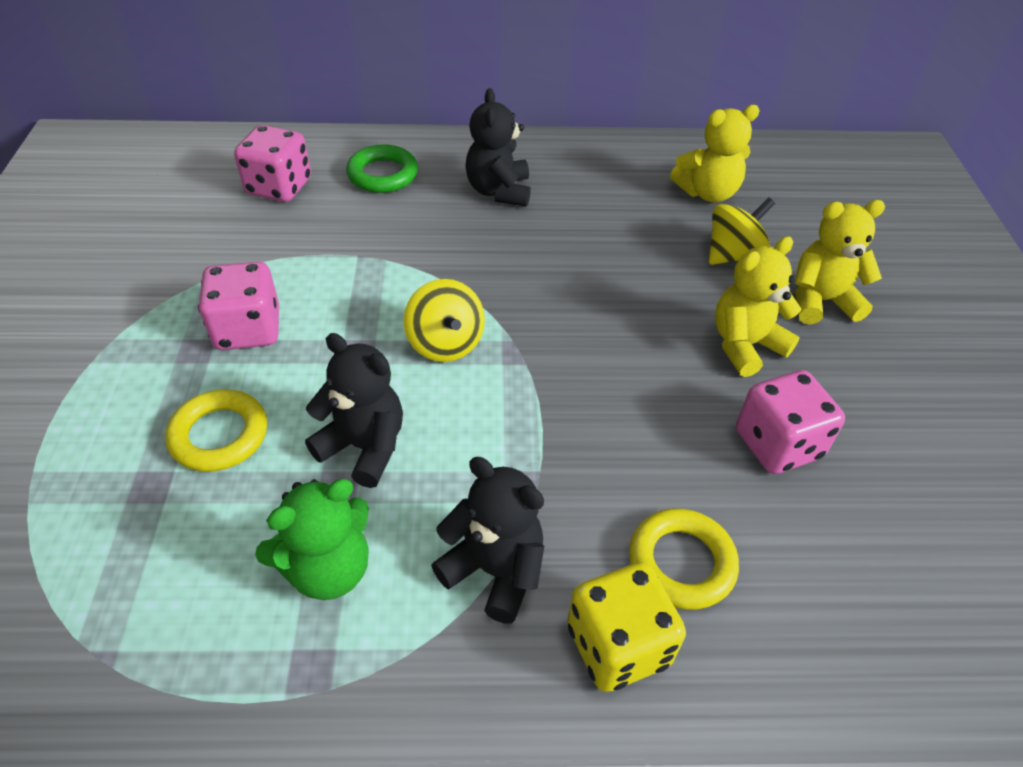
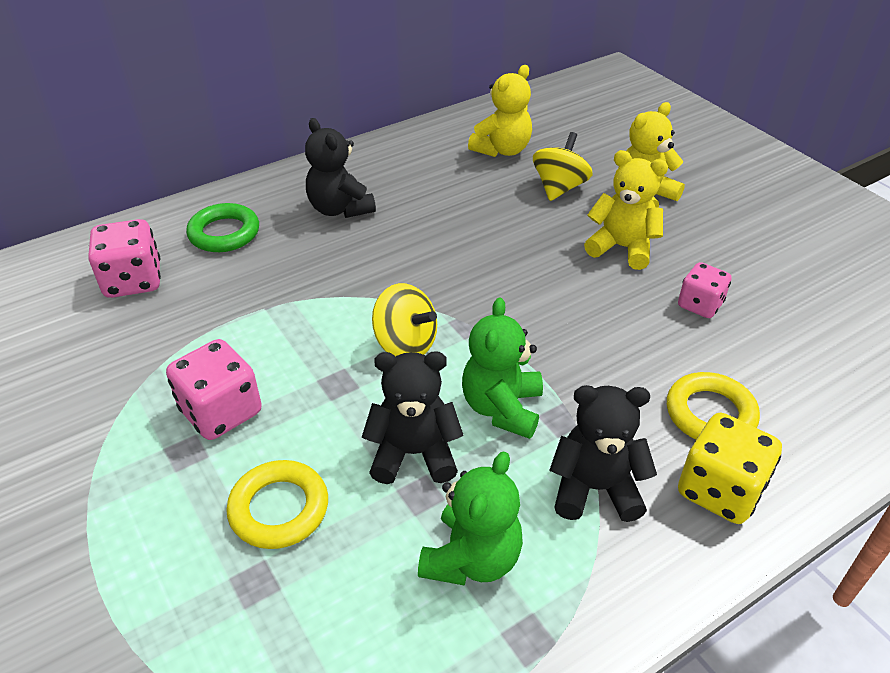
camera: 30 degrees left, 5 degrees down
yellow teddy bear [715,236,801,377] -> yellow teddy bear turned 90 degrees clockwise [584,150,668,270]
pink dice [736,370,845,474] -> pink dice [678,262,731,318], size x0.66
none -> green teddy bear [462,297,543,439]

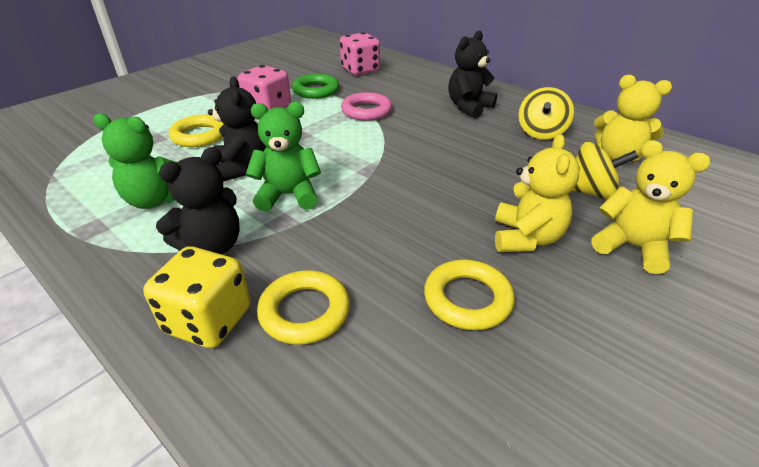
camera: 75 degrees right, 5 degrees down
green ring [186,203,259,252] -> green ring moved to [292,74,339,99]
yellow spinning top [372,283,437,357] -> yellow spinning top moved to [519,87,574,140]
black teddy bear [550,385,657,522] -> black teddy bear turned 60 degrees clockwise [156,147,239,254]
pink dice [678,262,731,318] -> yellow ring [424,260,515,330]
none -> pink ring [341,92,392,121]

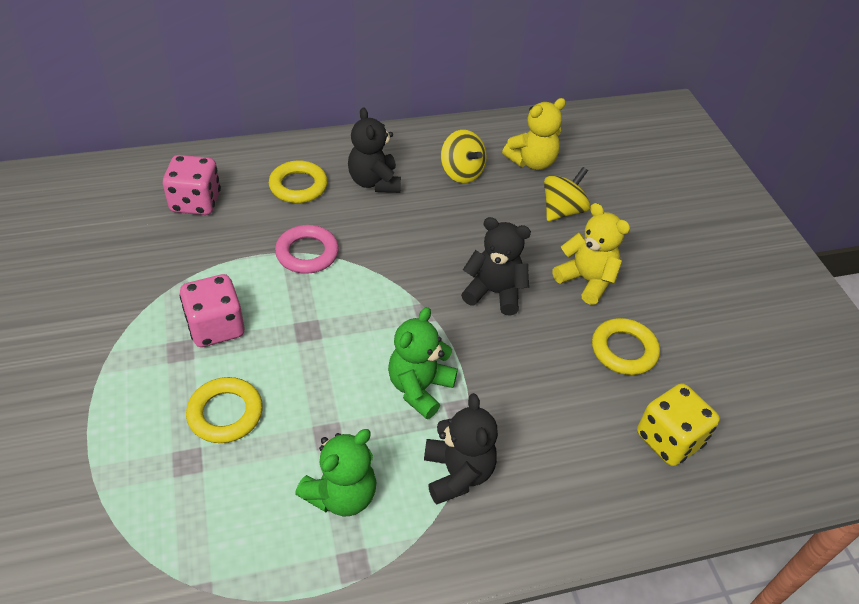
camera: 60 degrees left, 10 degrees up
yellow dice [143,246,251,348] -> yellow dice moved to [637,383,720,466]
black teddy bear [208,77,266,181] -> black teddy bear moved to [461,217,531,315]
yellow ring [257,270,350,345] -> yellow ring moved to [269,160,328,203]
green ring [292,74,339,99] -> none
yellow teddy bear [592,140,711,274] -> none

